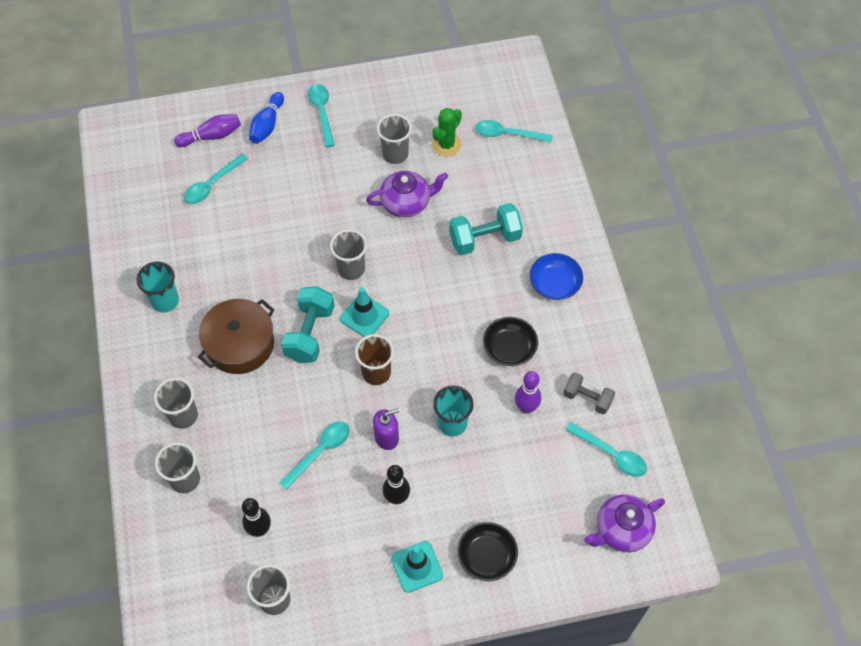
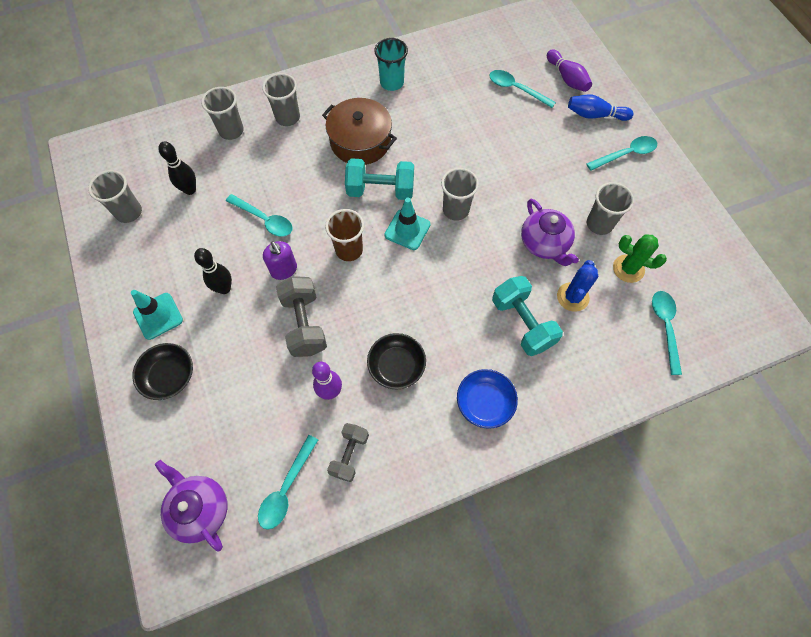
camera: 80 degrees right, 5 degrees up
turquoise cup [433,386,474,437] -> grey dumbbell [276,276,327,357]
none -> blue cactus [557,260,598,312]

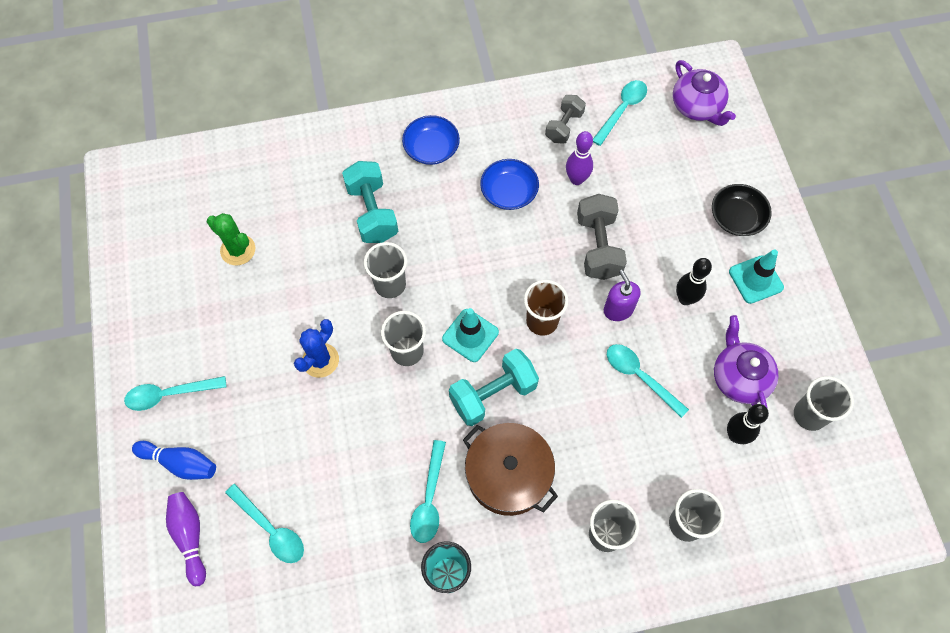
camera: 170 degrees left, 0 degrees up
turquoise dumbbell [345,158,414,200] -> turquoise dumbbell turned 45 degrees counterclockwise [449,349,539,426]
black bowl [367,333,426,389] -> blue bowl [480,159,539,210]
purple teapot [521,199,579,266] -> purple teapot moved to [714,315,778,408]
blue cactus [557,260,598,312] -> blue cactus moved to [294,319,339,378]
grey cup [587,182,634,235] -> grey cup moved to [364,242,407,298]
turquoise spoon [652,291,682,375] -> turquoise spoon moved to [410,440,446,543]

